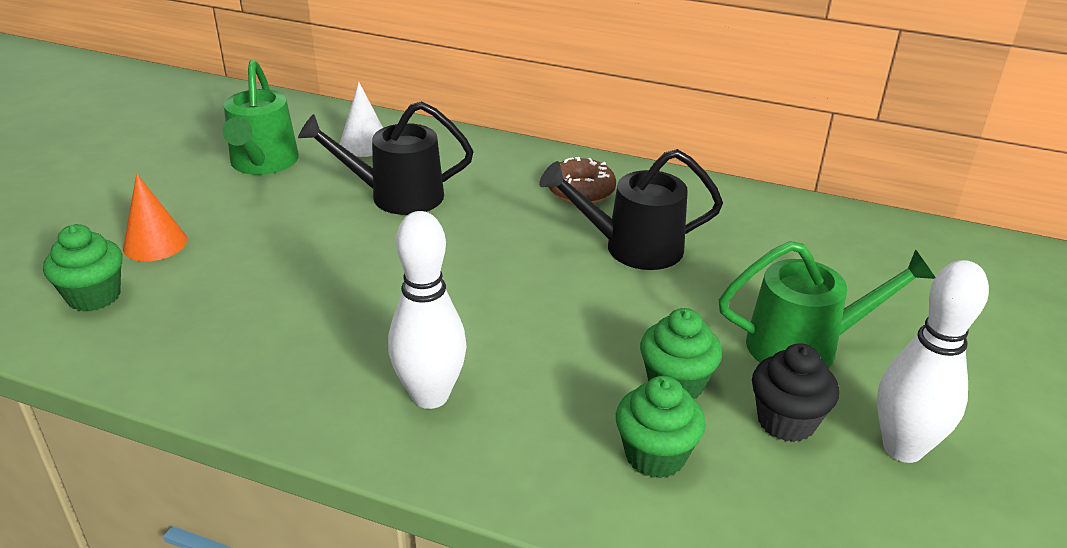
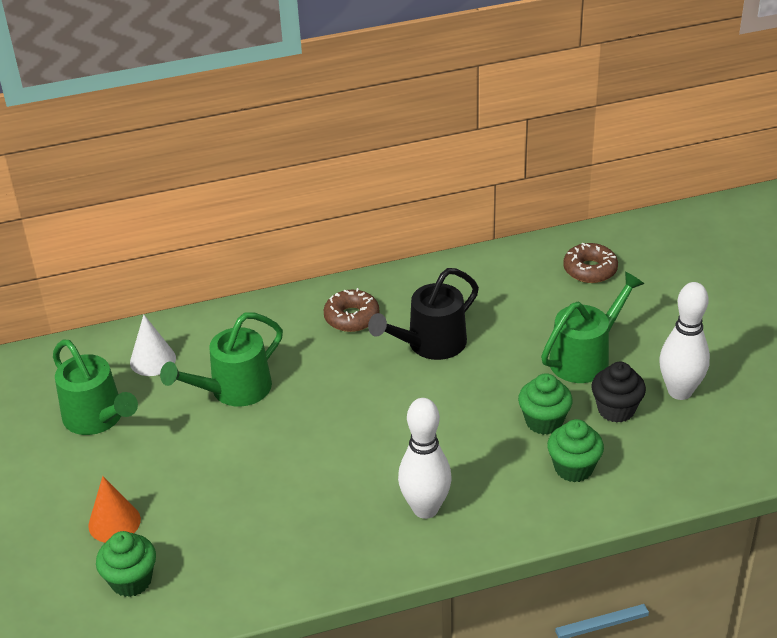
camera: 35 degrees left, 5 degrees up
black watering can [298,101,473,215] -> green watering can [160,313,283,407]
none -> brown donut [563,243,618,283]

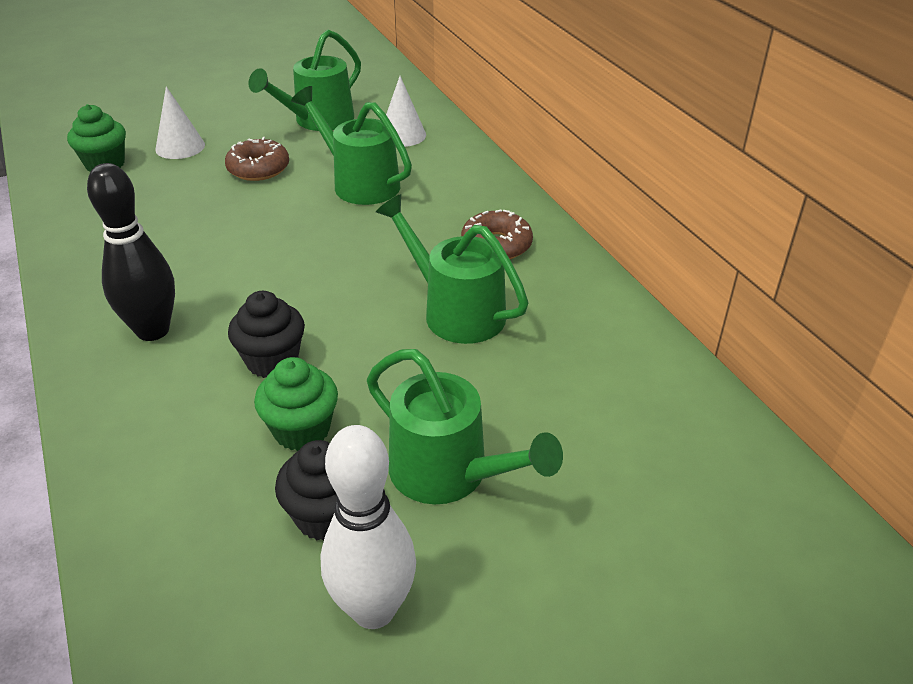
camera: 80 degrees right, 0 degrees up
orange cone [88,476,141,543] -> white cone [155,86,205,159]
black watering can [368,268,479,360] -> green watering can [376,194,528,344]
white bowling pin [398,398,452,519] -> black bowling pin [87,163,175,341]
green cupcake [547,419,604,482] -> none
brown donut [563,243,618,283] -> brown donut moved to [225,137,289,181]
none -> black cupcake [228,291,305,378]

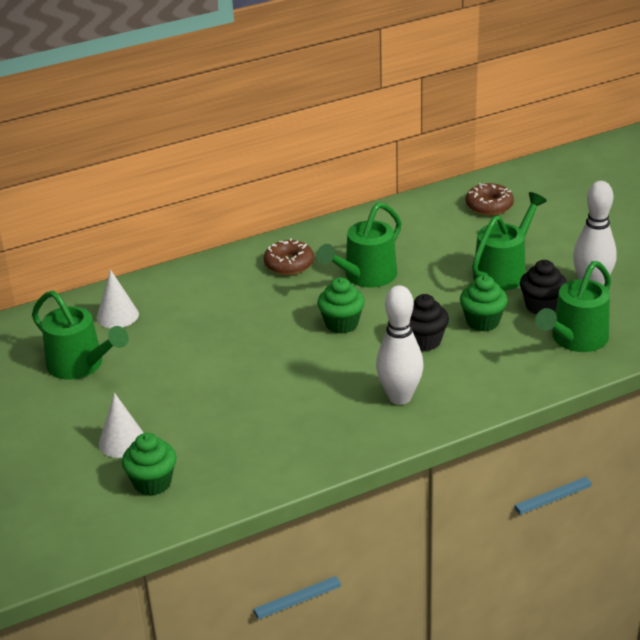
camera: 90 degrees left, 5 degrees down
black bowling pin [87,163,175,341] -> white bowling pin [376,285,424,405]
brown donut [225,137,289,181] -> brown donut moved to [466,183,514,215]
green watering can [291,86,412,205] -> green watering can moved to [535,261,611,352]
none -> green cupcake [317,277,365,334]

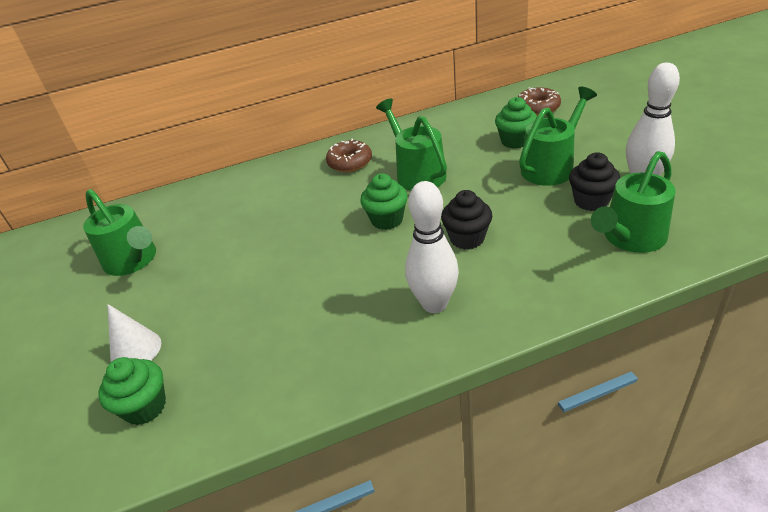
camera: 10 degrees right, 5 degrees up
white cone [97,270,139,328] -> none
green watering can [317,202,402,288] -> green watering can turned 105 degrees clockwise [376,98,447,191]
green cupcake [460,275,508,332] -> green cupcake moved to [495,97,537,149]

